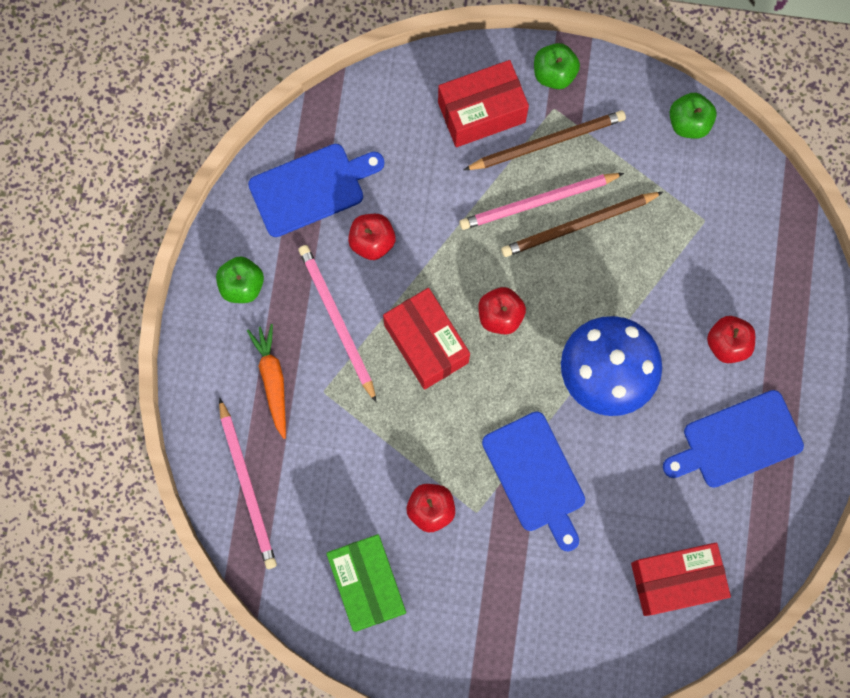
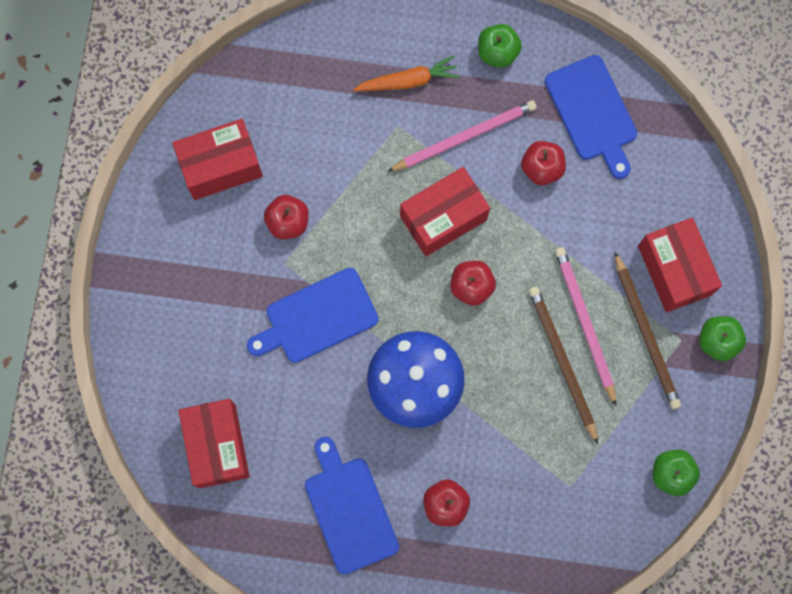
camera: 90 degrees right, 0 degrees up
pink pencil [219,398,277,569] -> none
green box [326,534,406,632] -> red box [172,119,263,200]

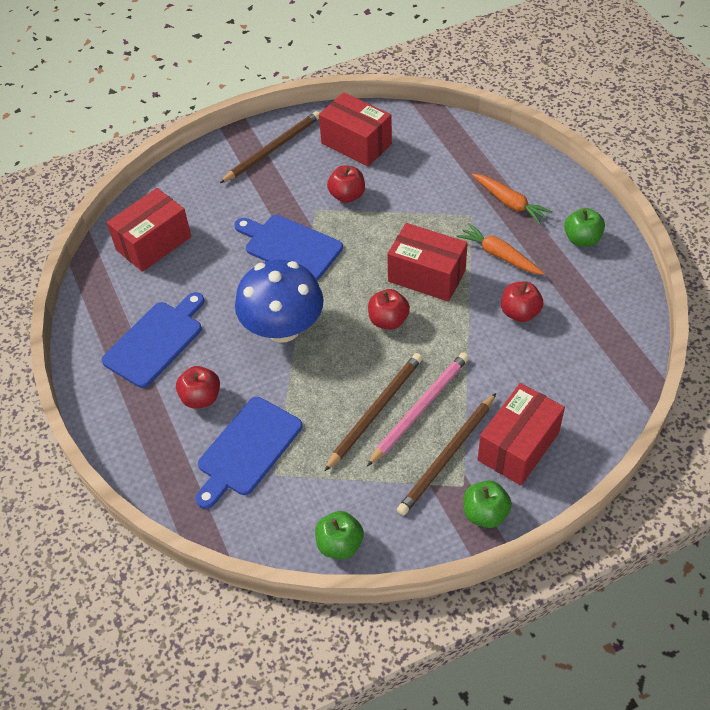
camera: 60 degrees right, 25 degrees down
pink pencil [387,100,536,172] -> orange carrot [457,223,544,275]
blue cutting board [545,55,637,179] -> blue cutting board moved to [195,397,302,509]
none -> brown pencil [220,111,320,183]

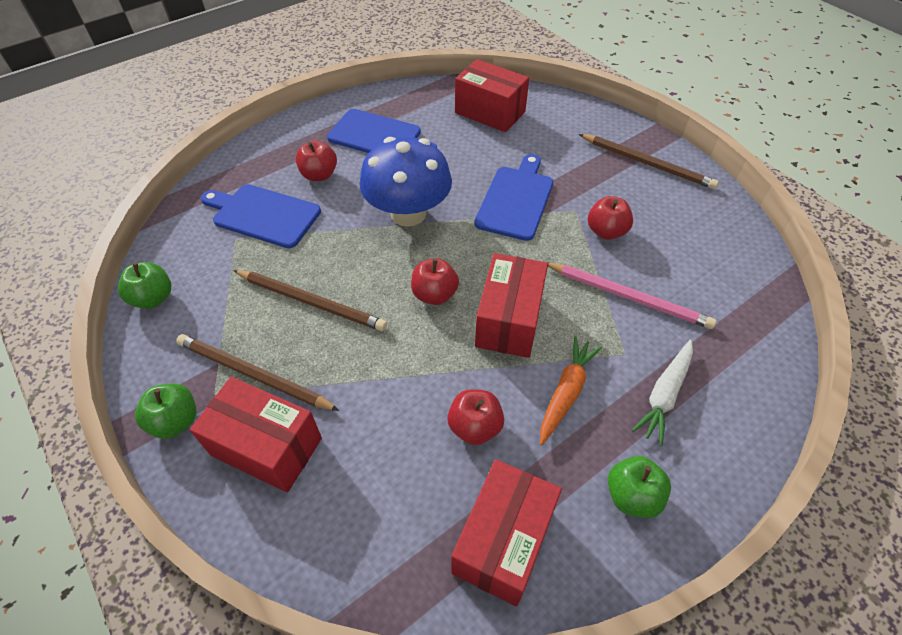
camera: 75 degrees right, 0 degrees up
red box [319,92,392,167] -> red box moved to [451,459,562,606]
pink pencil [367,352,469,466] -> pink pencil moved to [548,263,716,329]
orange carrot [472,174,553,224] -> white carrot [632,340,693,446]

